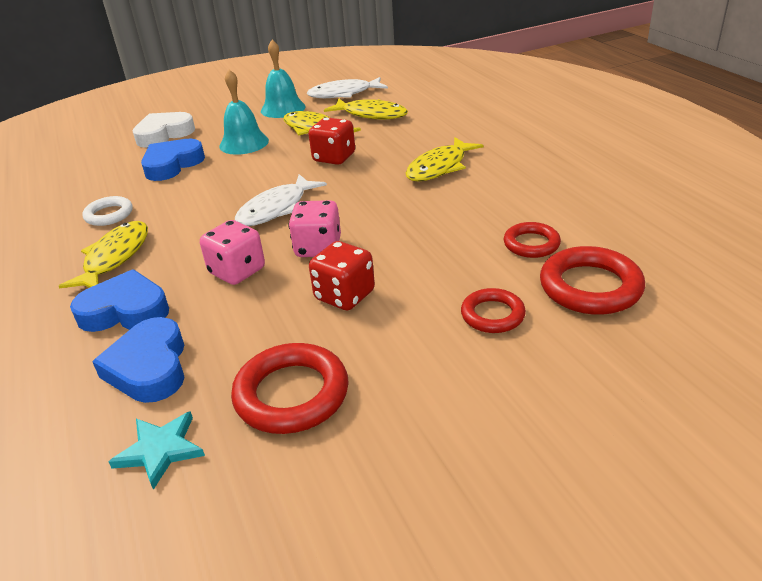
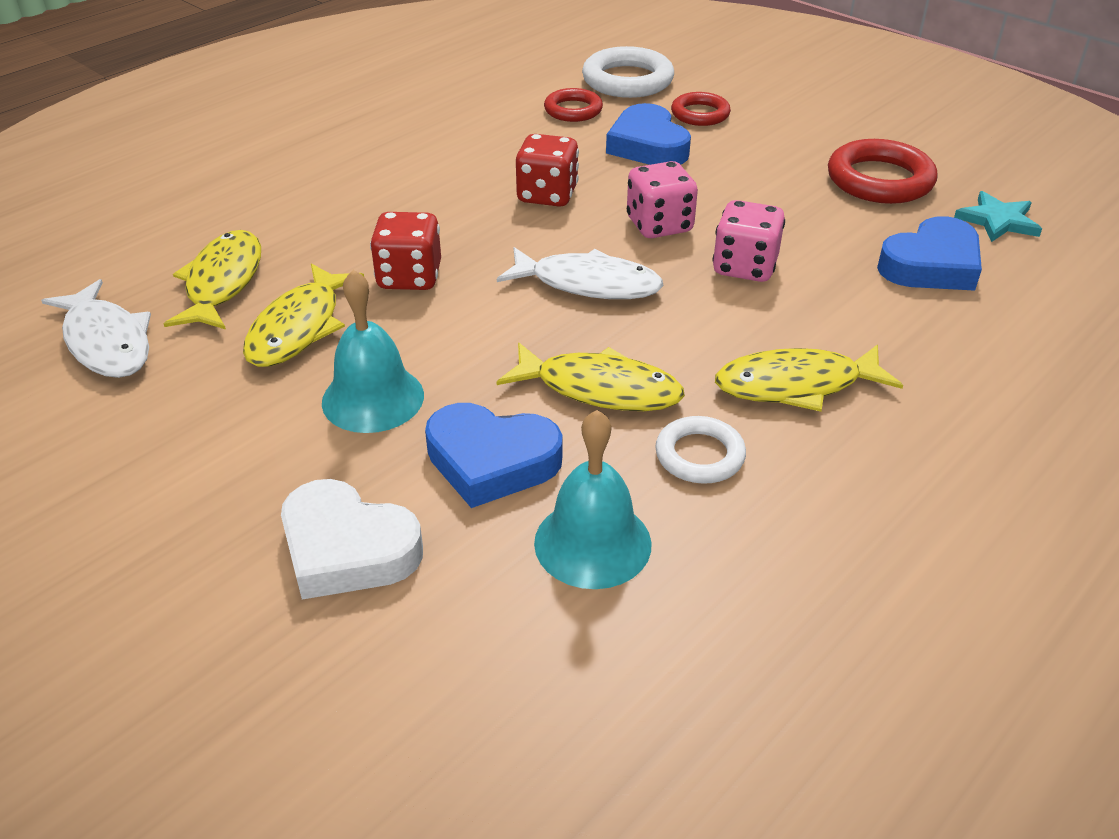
camera: 115 degrees left, 5 degrees up
blue heart [70,269,169,332] -> blue heart moved to [606,103,691,165]
turquoise bell [261,40,306,118] -> turquoise bell moved to [534,410,652,589]
red dice [309,241,375,310] -> red dice moved to [516,134,579,207]
yellow fish [406,137,484,181] -> yellow fish moved to [497,342,685,411]
red ring [540,246,645,315] -> white ring [582,46,674,98]

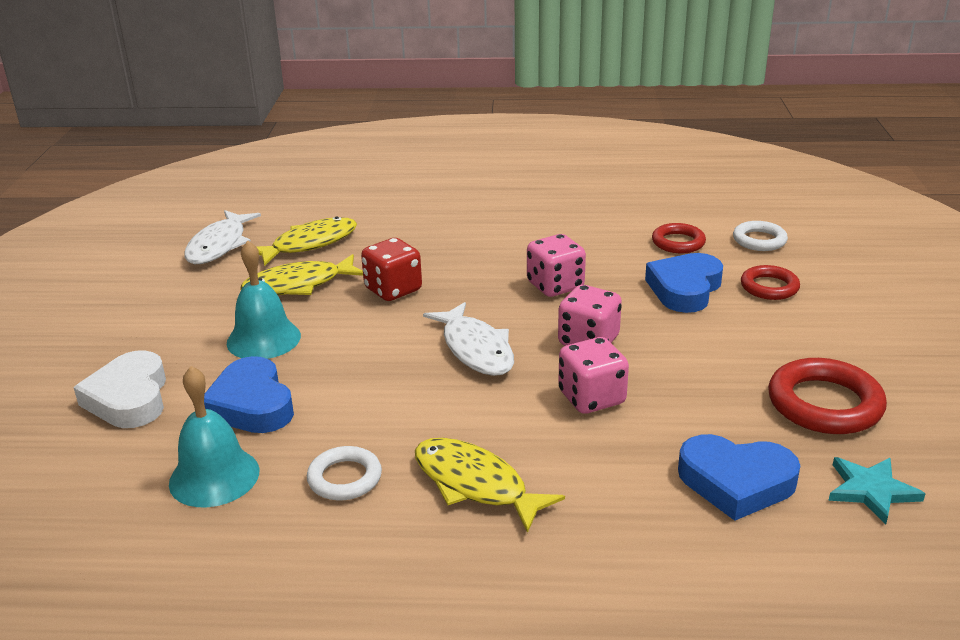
camera: 50 degrees right, 10 degrees down
yellow fish [497,342,685,411] -> none
red dice [516,134,579,207] -> pink dice [527,234,586,297]
white ring [582,46,674,98] -> white ring [733,221,788,251], size x0.61

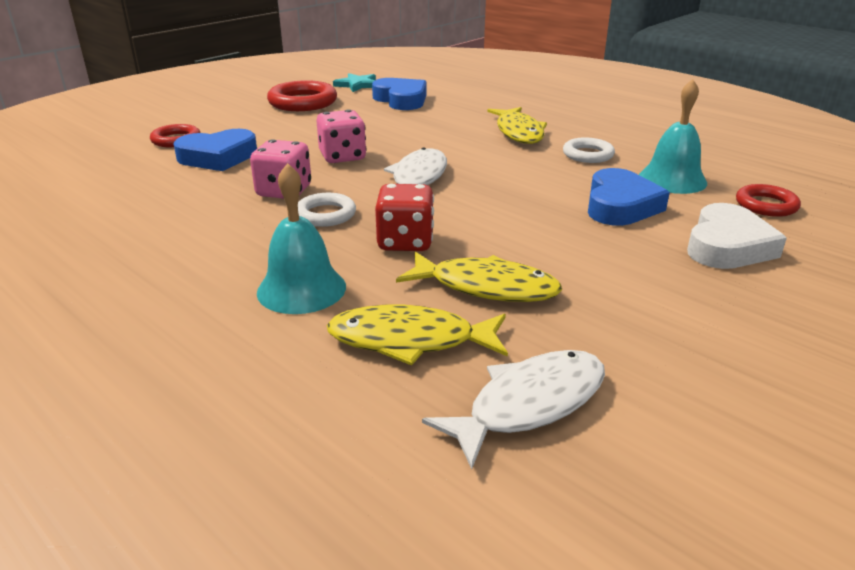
camera: 140 degrees left, 0 degrees up
turquoise bell [227,241,301,359] -> turquoise bell moved to [257,163,346,314]
pink dice [558,337,629,414] -> none
red ring [652,223,706,253] -> red ring moved to [736,184,801,217]
white ring [733,221,788,251] -> white ring moved to [298,193,356,227]

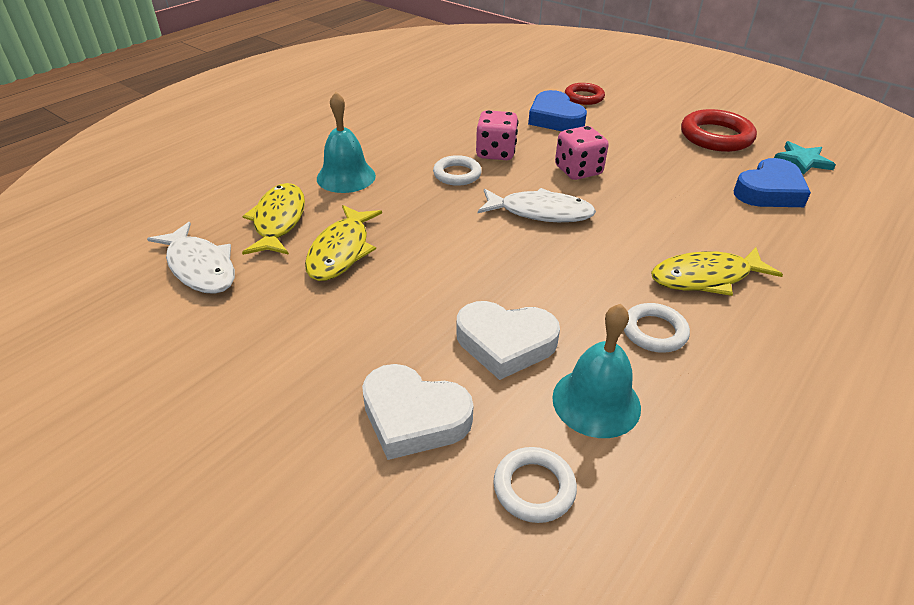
camera: 85 degrees right, 10 degrees up
red dice [375,184,434,251] -> none
blue heart [588,168,670,226] -> white heart [456,301,560,380]
red ring [736,184,801,217] -> white ring [493,447,577,523]

